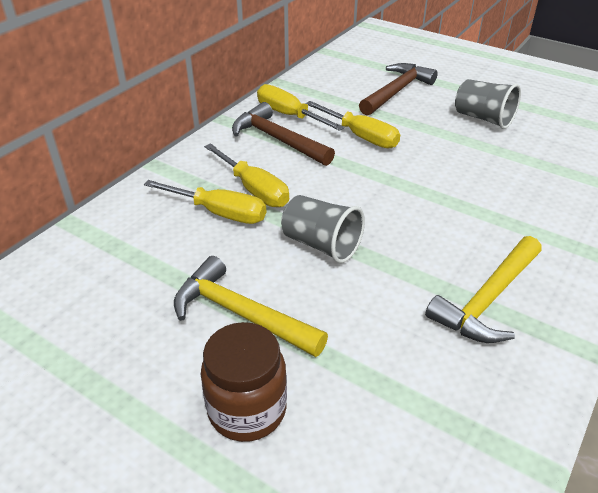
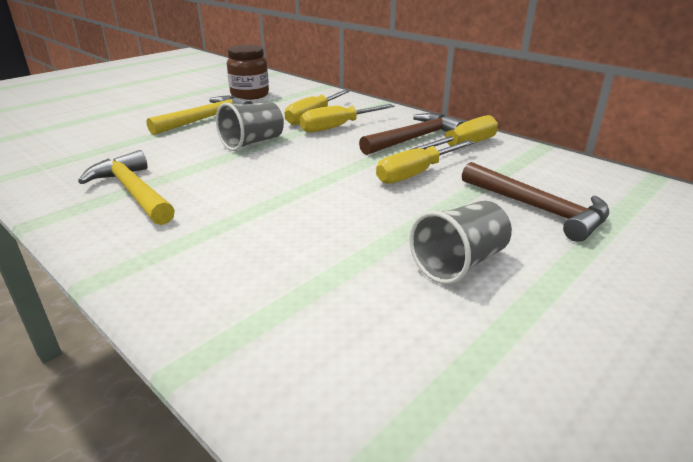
camera: 100 degrees right, 10 degrees down
brown jar [201,322,287,442] -> brown jar moved to [227,45,269,100]

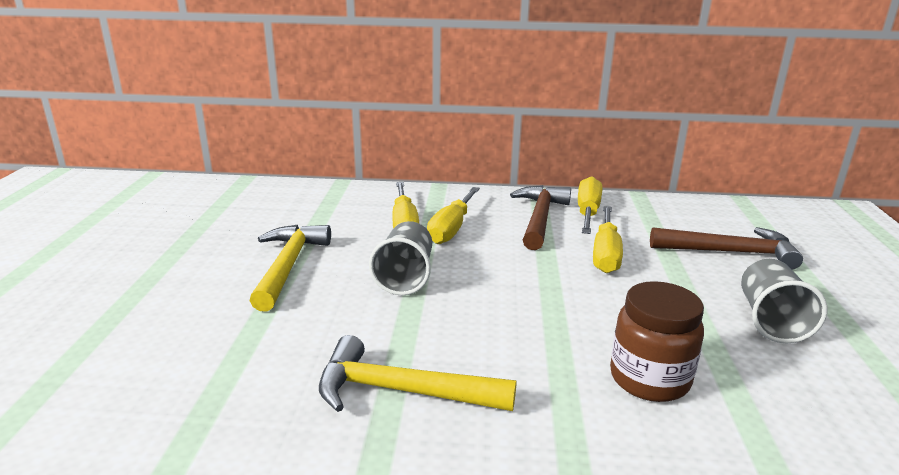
camera: 40 degrees left, 5 degrees down
brown jar [227,45,269,100] -> brown jar moved to [610,281,704,402]

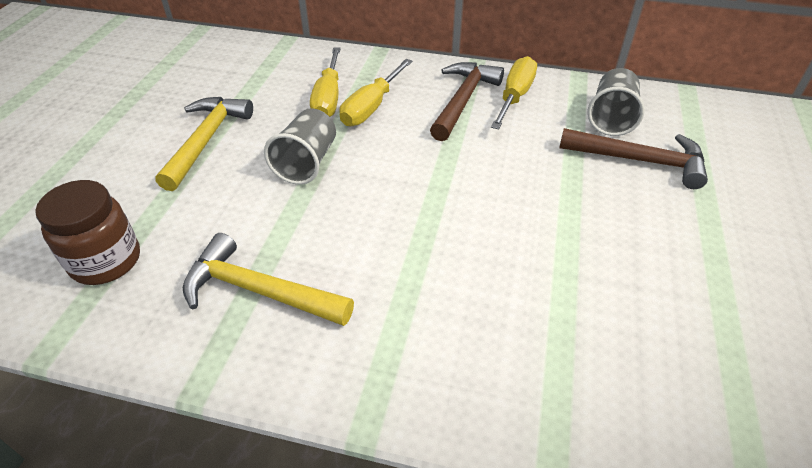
camera: 10 degrees right, 20 degrees up
yellow screwdriver [593,206,623,273] -> none
brown jar [610,281,704,402] -> brown jar moved to [35,180,140,285]
grey cup [741,259,827,343] -> grey cup moved to [588,68,645,136]

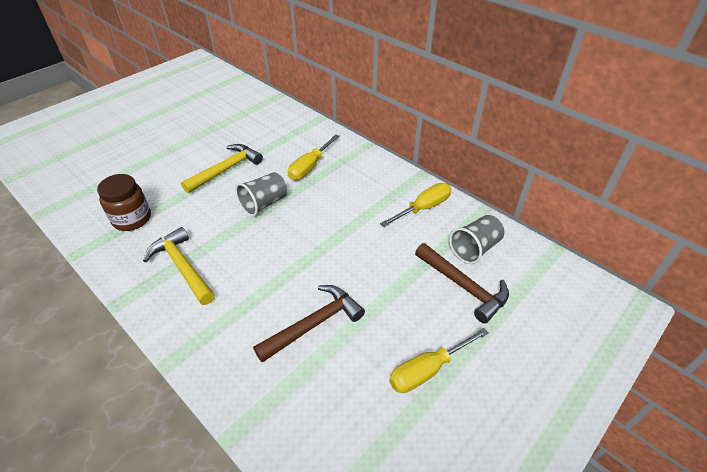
camera: 30 degrees right, 0 degrees up
yellow screwdriver [339,59,412,126] -> yellow screwdriver moved to [389,328,489,393]
brown hammer [430,62,504,141] -> brown hammer moved to [253,285,365,362]

